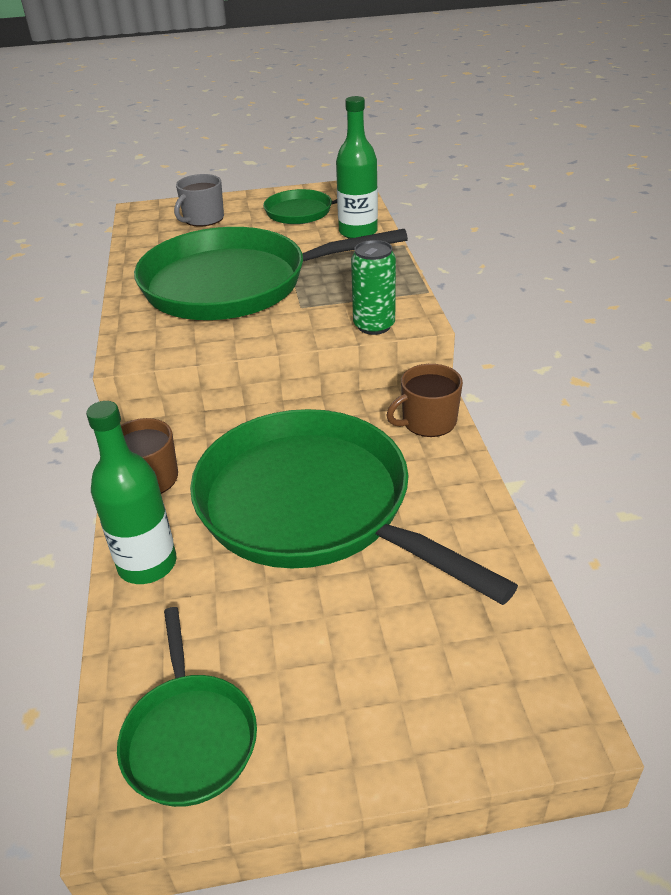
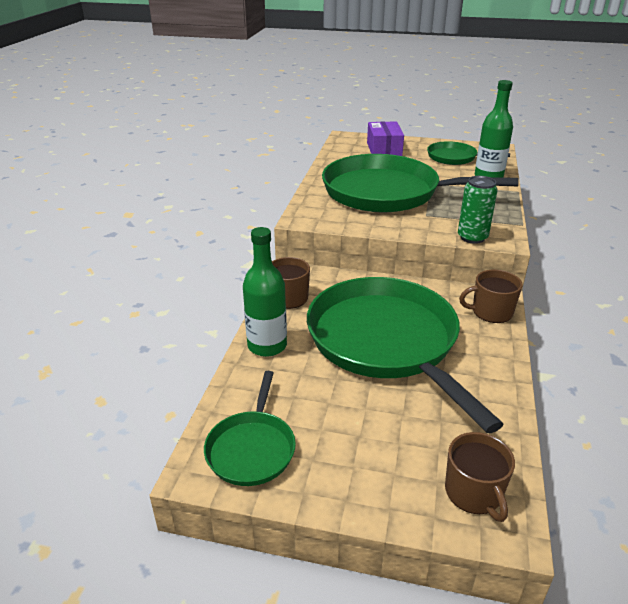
camera: 20 degrees right, 5 degrees down
grey mug [174,174,224,227] -> purple box [367,121,404,156]
none -> brown mug [445,432,515,522]

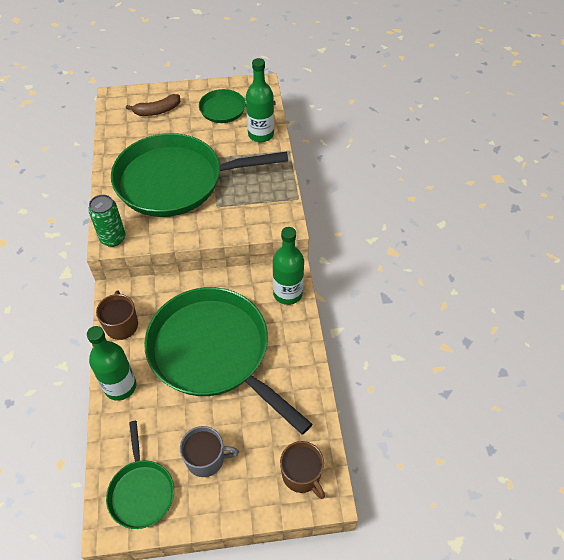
camera: 20 degrees left, 20 degrees up
purple box [367,121,404,156] -> brown banana [126,94,180,116]
green can [458,176,498,244] -> green can moved to [88,195,126,247]
brown mug [459,270,522,323] -> green bottle [273,227,304,305]
none -> grey mug [180,426,239,477]

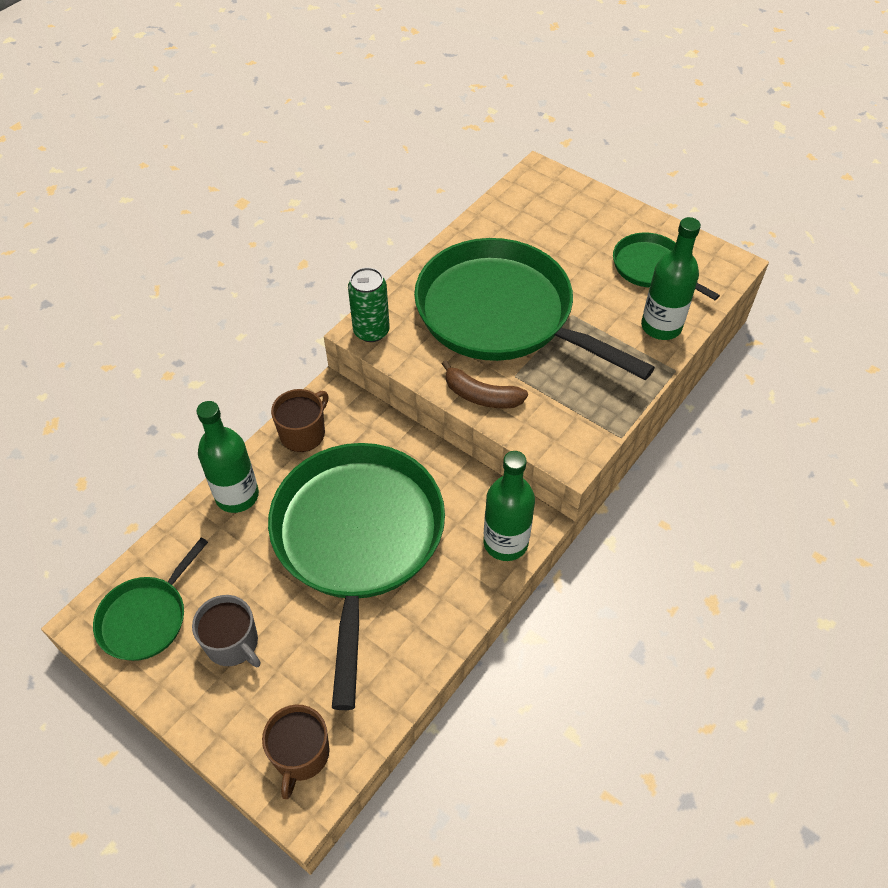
camera: 45 degrees right, 0 degrees up
brown banana [126,94,180,116] -> brown banana moved to [442,360,528,408]

